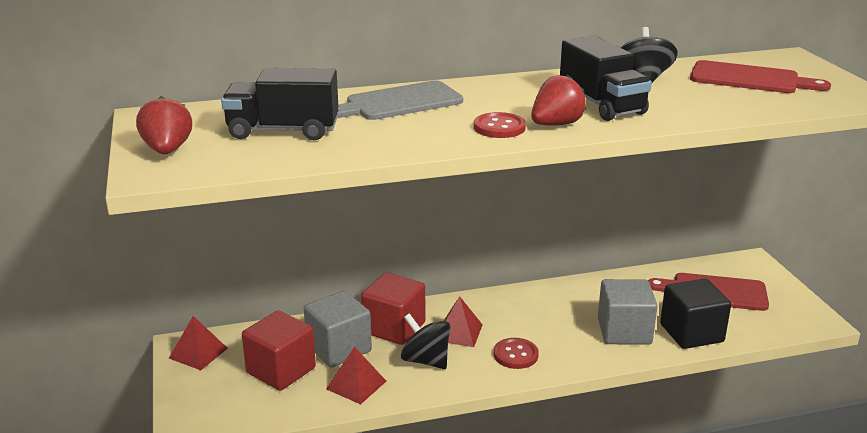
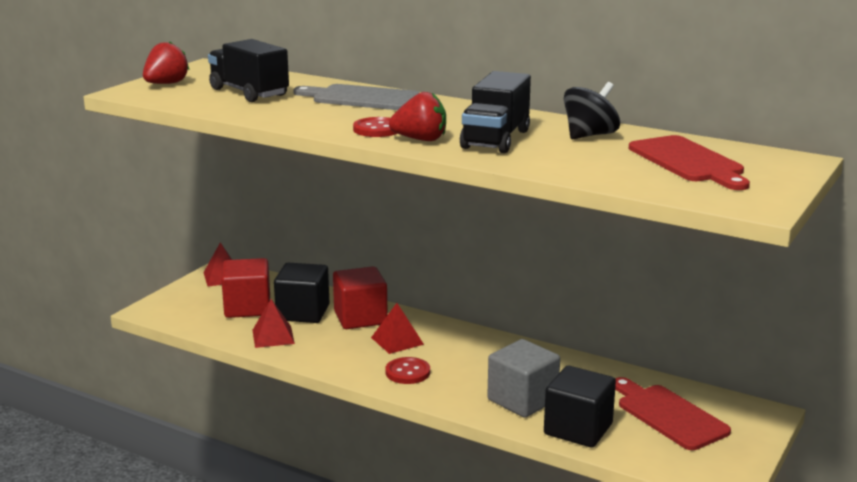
camera: 45 degrees right, 5 degrees down
grey cube [304,291,372,367] -> black cube [274,263,329,323]
black spinning top [401,313,450,369] -> none

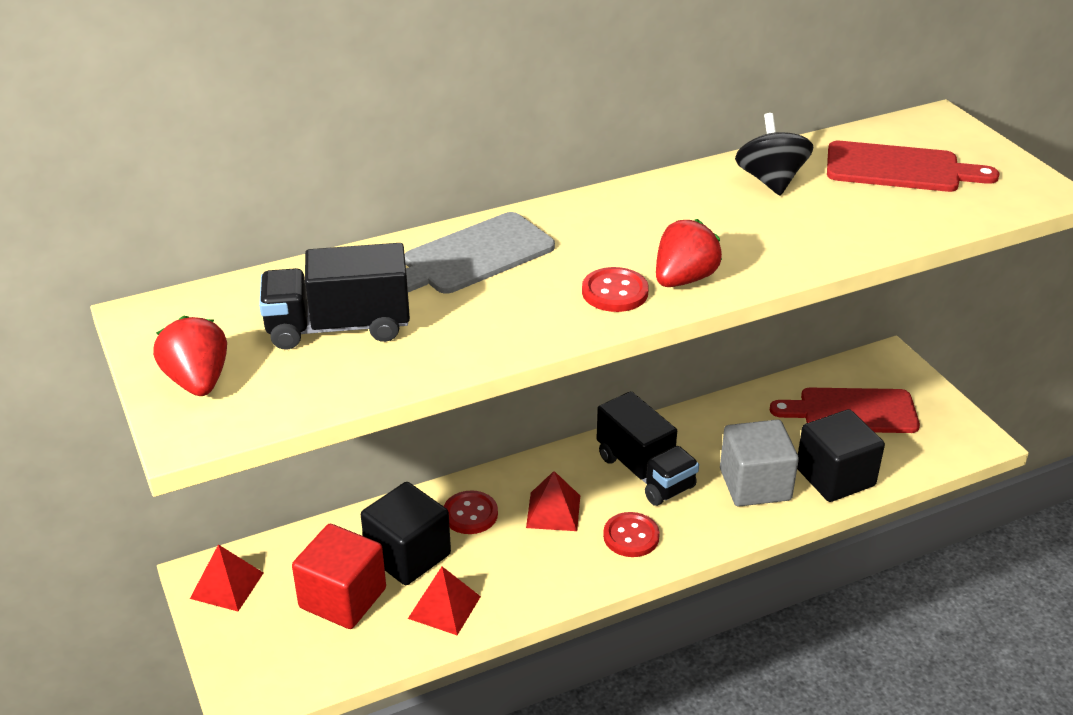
camera: 55 degrees left, 15 degrees up
red cube [333,266,388,329] -> red button [444,490,498,534]
black truck [460,71,531,153] -> black truck moved to [596,391,699,506]

